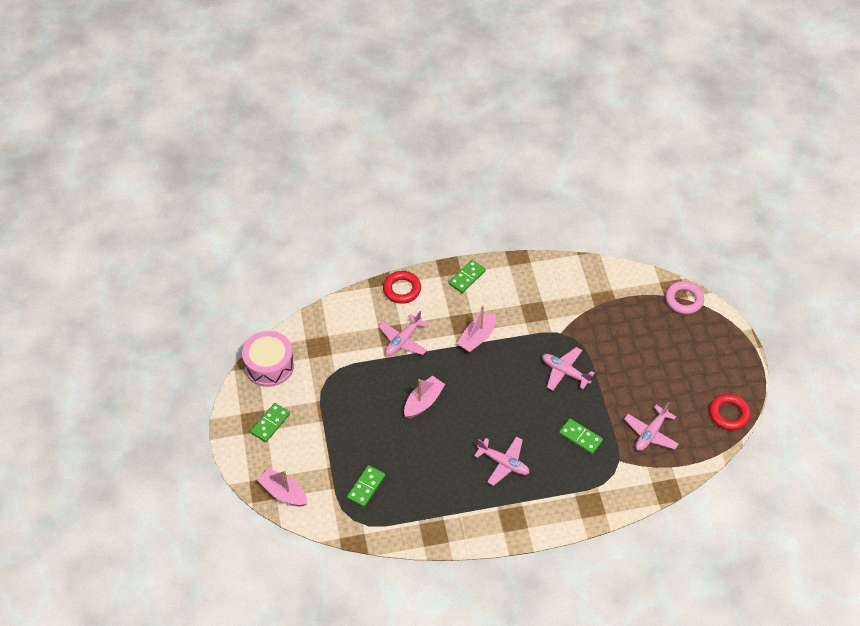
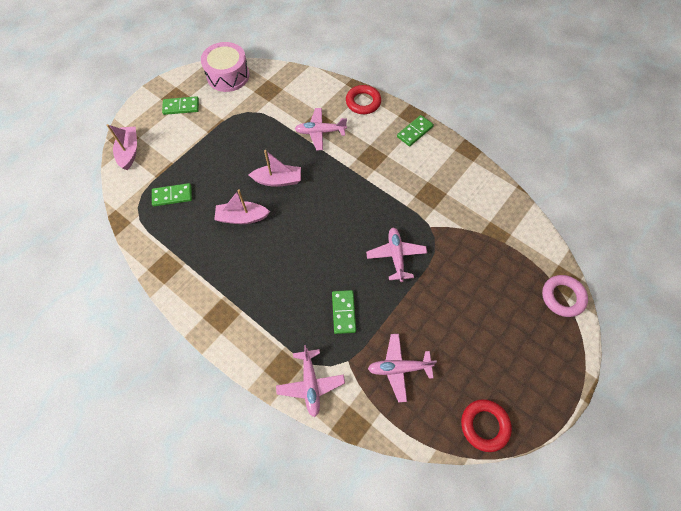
camera: 50 degrees right, 10 degrees up
green domino [449,260,486,293] -> green domino turned 45 degrees counterclockwise [397,115,434,146]
pink boat [457,305,496,352] -> pink boat moved to [214,189,270,224]
pink plane [474,437,529,486] -> pink plane moved to [276,345,345,417]

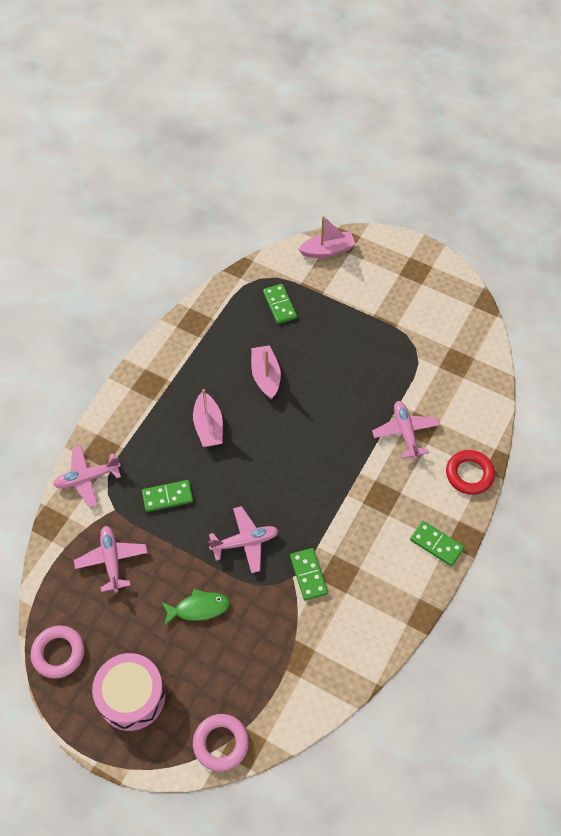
camera: 80 degrees right, 5 degrees down
green domino [162,96,199,115] -> green domino moved to [290,548,328,601]
pink drum [201,42,249,92] -> pink drum moved to [92,653,165,731]
pink boat [249,150,301,187] -> pink boat moved to [193,389,223,447]
red ring [461,399,512,452] -> pink ring [31,625,84,678]
none -> green fish [161,588,230,626]

